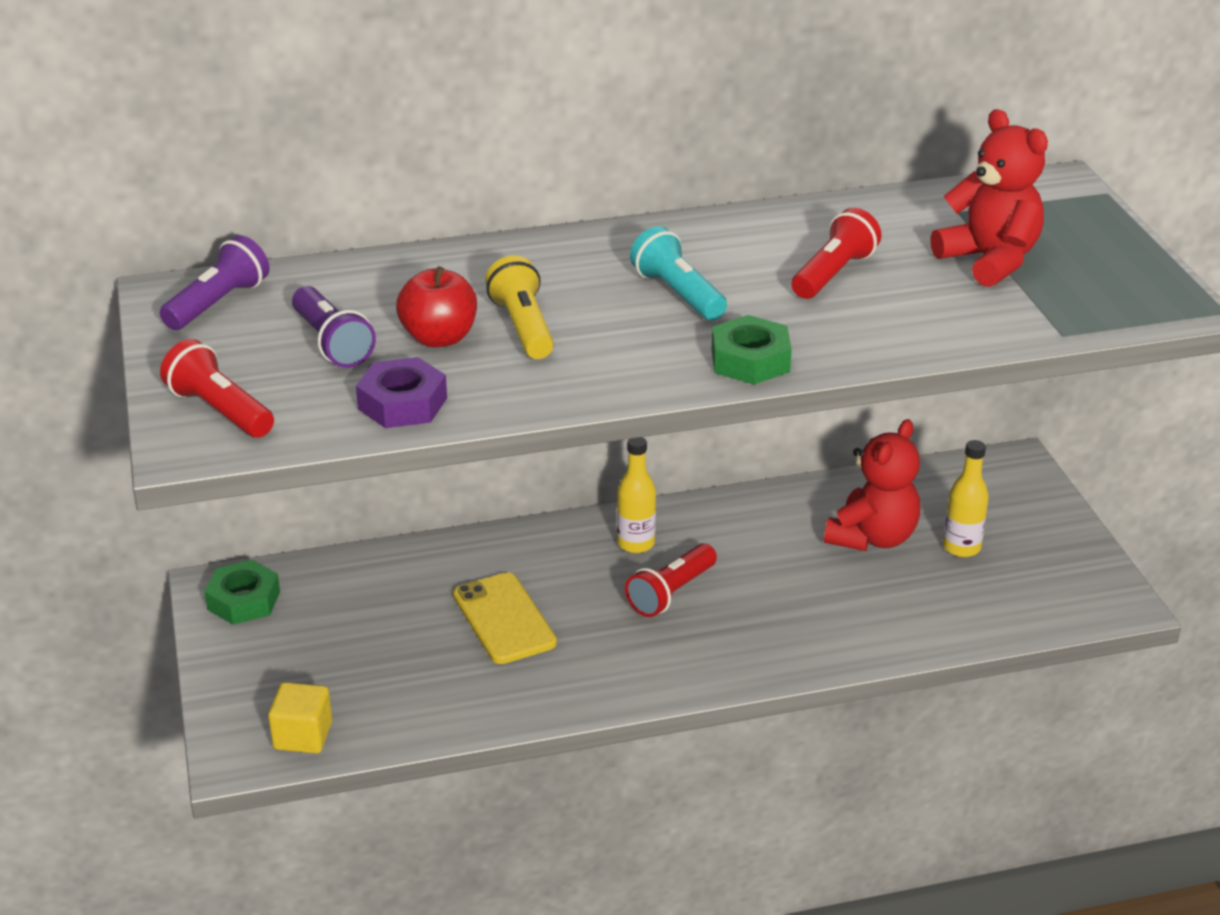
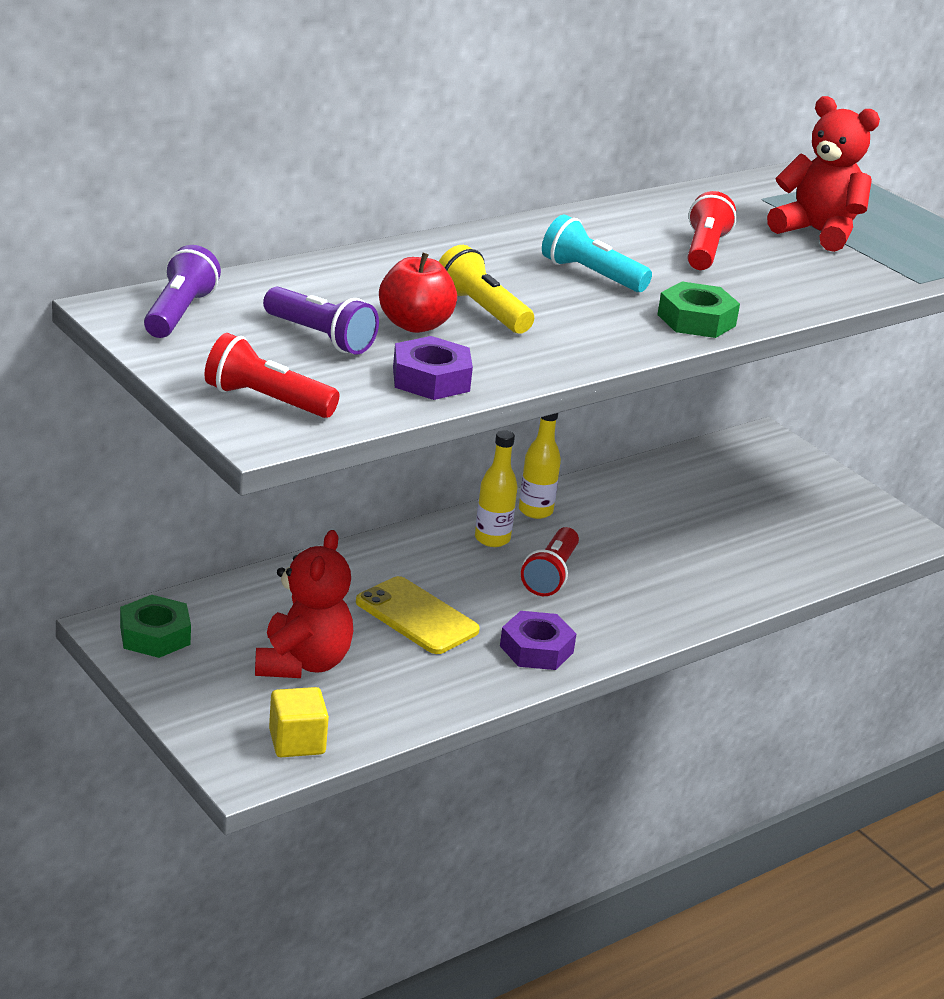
camera: 25 degrees left, 5 degrees down
red teddy bear [824,419,920,551] -> red teddy bear moved to [255,530,353,678]
yellow bottle [943,440,989,557] -> yellow bottle moved to [519,413,561,519]
none -> purple nut [500,611,576,670]

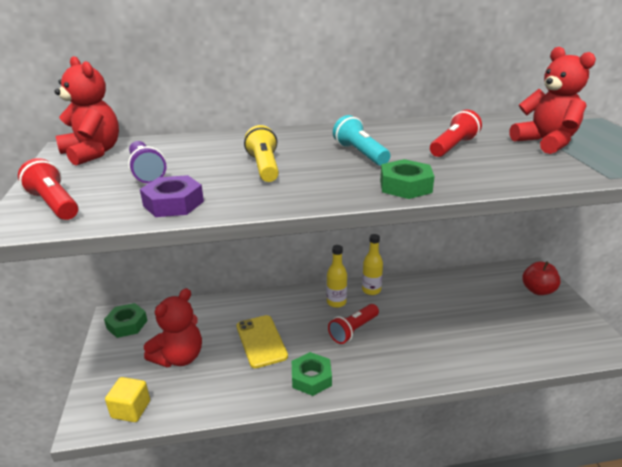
camera: 30 degrees right, 0 degrees up
purple flashlight [144,245,221,338] -> red teddy bear [54,56,119,166]
red apple [379,253,457,333] -> red apple moved to [523,261,561,295]
purple nut [500,611,576,670] -> green nut [292,352,332,396]

